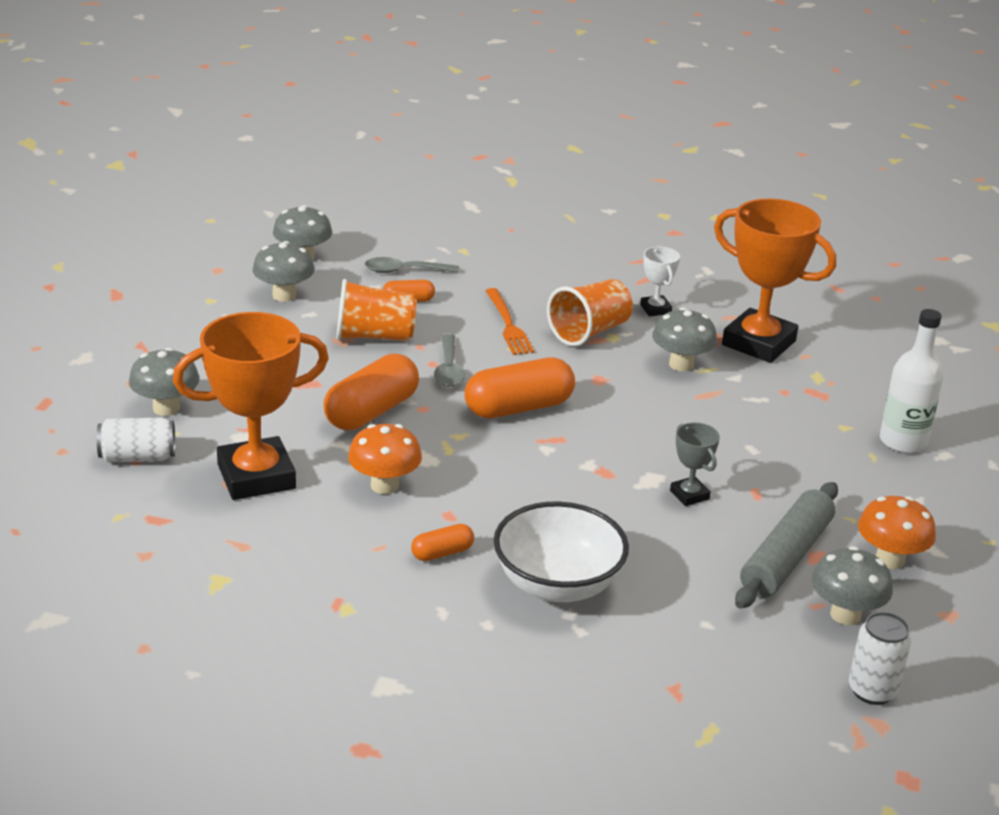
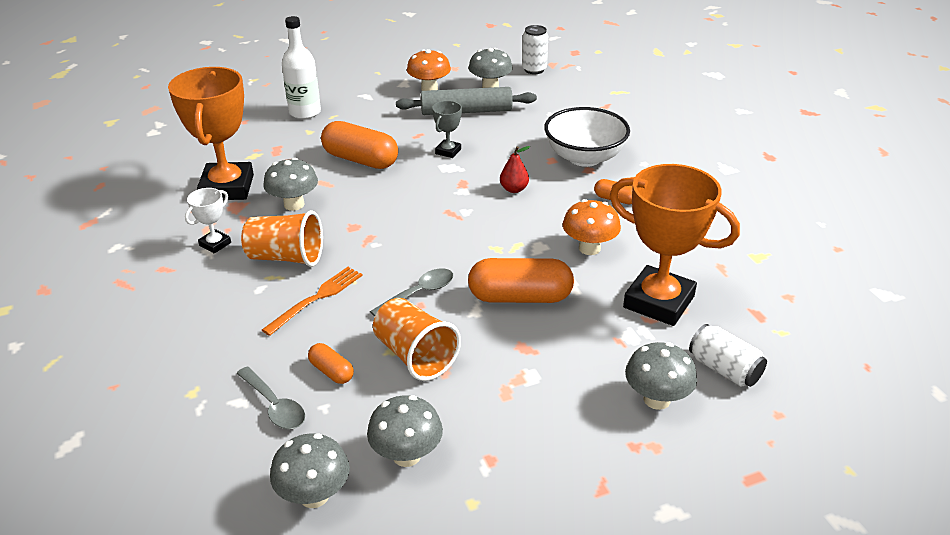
camera: 125 degrees left, 5 degrees up
orange capsule [464,358,575,418] -> orange capsule moved to [321,121,398,169]
none -> red pear [500,146,530,193]

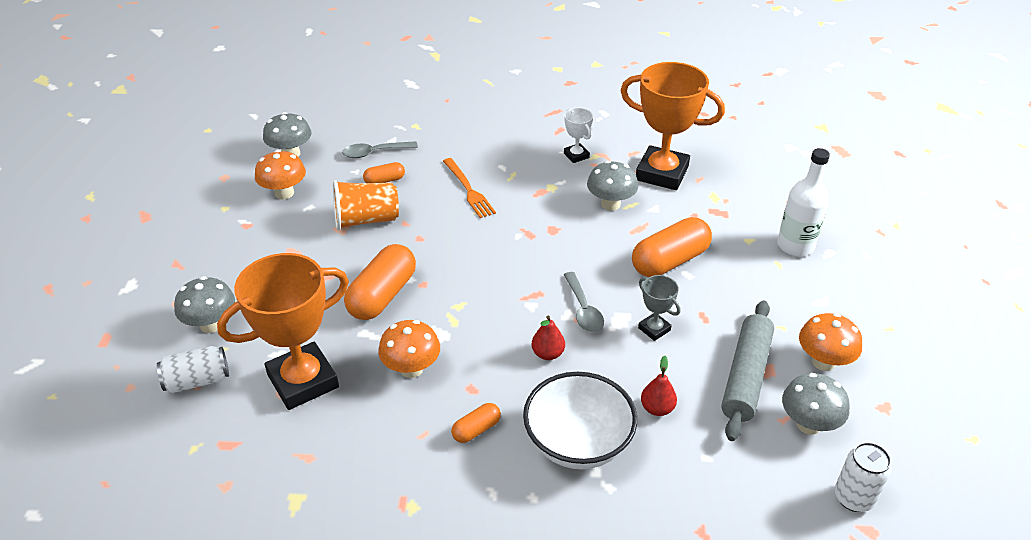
camera: 115 degrees right, 5 degrees up
orange cup [241,210,323,267] -> none
grey mushroom [367,395,443,467] -> orange mushroom [255,150,306,199]
grey spoon [370,268,453,317] -> grey spoon moved to [564,272,604,332]
none -> red pear [641,356,677,416]

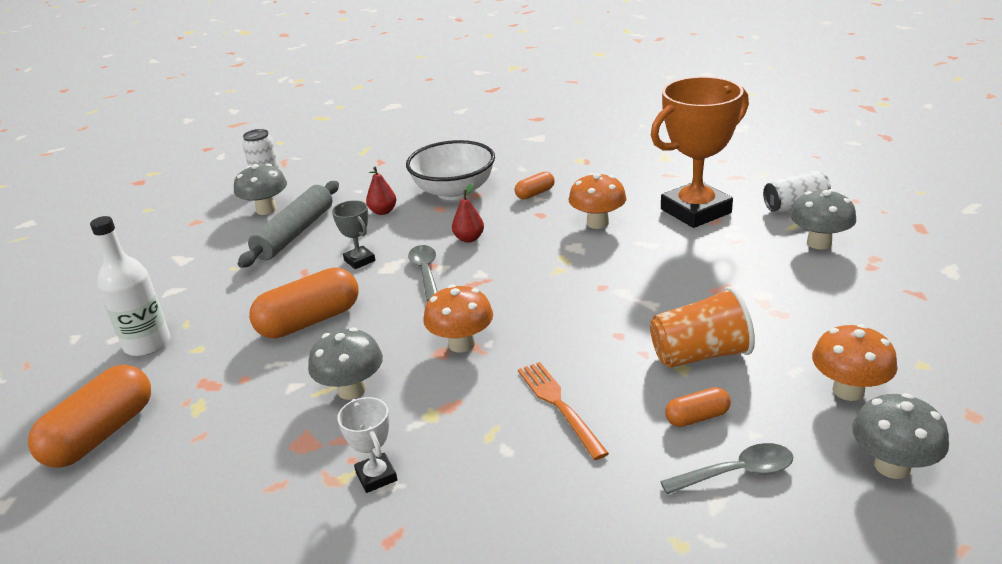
camera: 175 degrees left, 10 degrees down
orange capsule [344,244,416,320] -> orange capsule moved to [28,365,151,468]
orange trophy [621,62,725,190] -> none
orange mushroom [799,313,862,371] -> orange mushroom moved to [423,285,493,353]

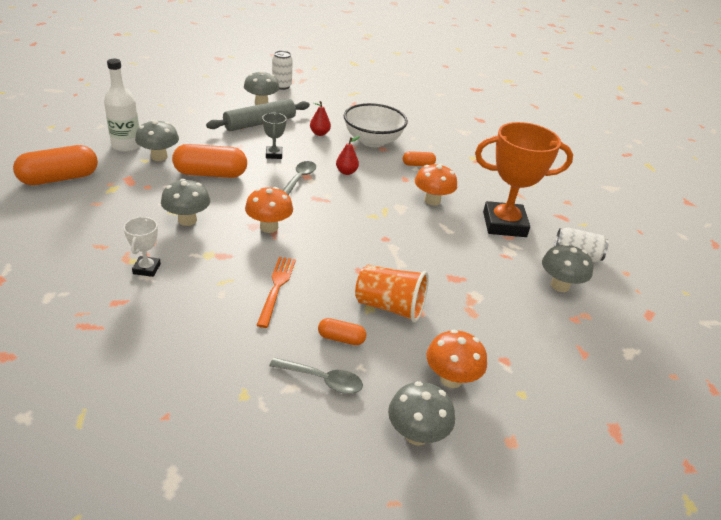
camera: 25 degrees right, 5 degrees up
none -> grey mushroom [135,120,179,161]

